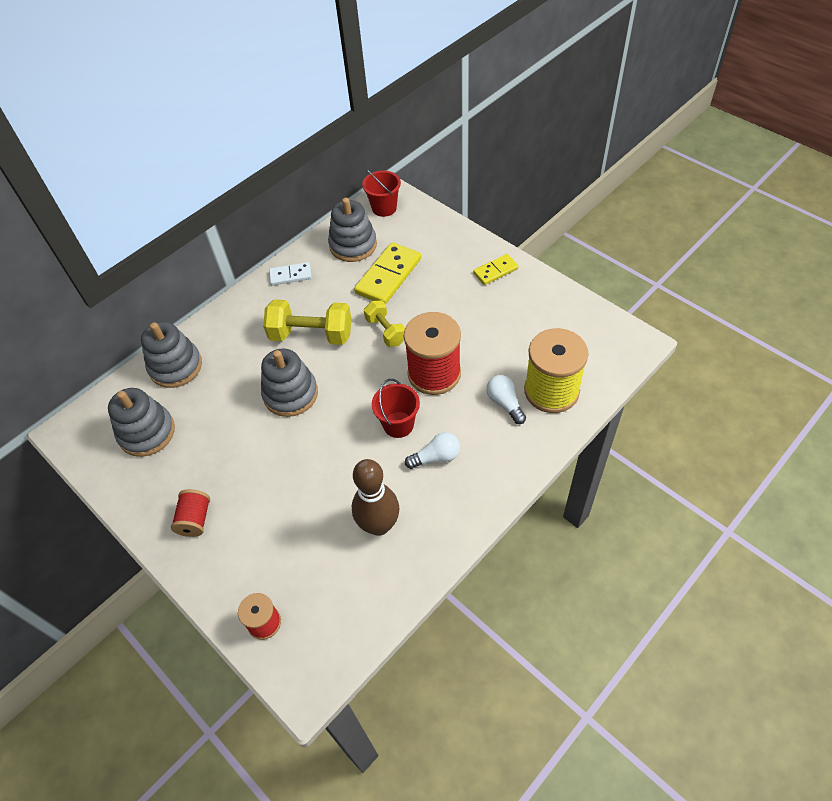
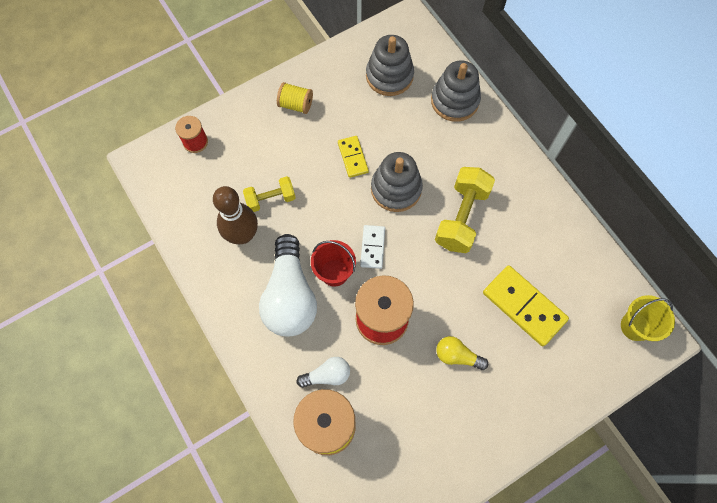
camera: 100 degrees right, 15 degrees up
red spool [171,489,210,537] -> yellow spool [277,82,313,114]
white domino [269,262,312,285] -> white domino moved to [360,225,385,269]
grey stacking toy [328,198,377,262] -> none
red bucket [362,169,401,217] -> yellow bucket [621,295,675,341]
yellow dumbbell [364,301,405,347] -> yellow dumbbell moved to [243,176,296,212]
white light bulb [405,432,460,469] -> white light bulb [259,234,317,336], size x2.06
yellow domino [473,254,519,285] -> yellow domino moved to [338,136,369,178]
none -> yellow light bulb [436,336,488,370]

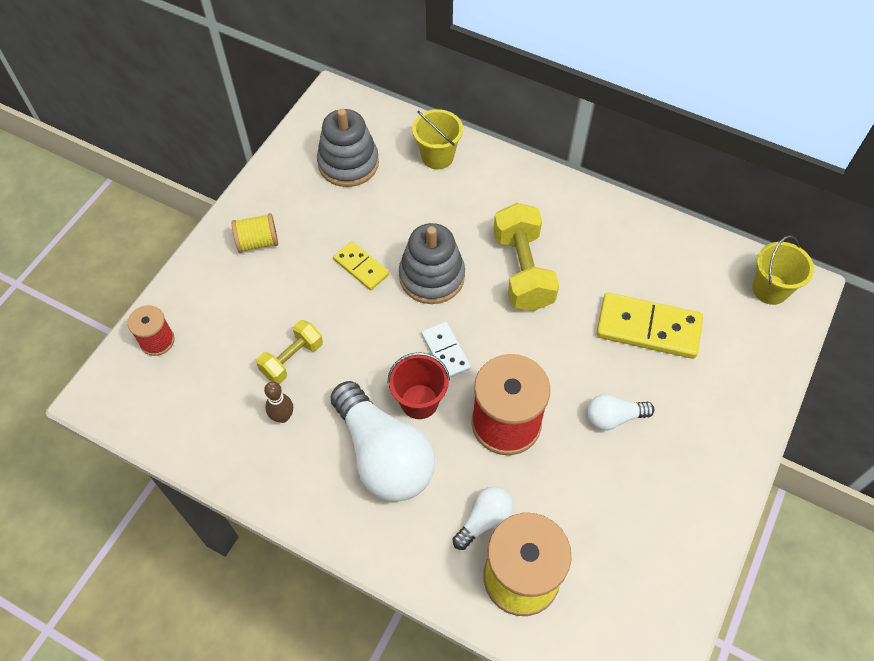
camera: 30 degrees left, 10 degrees down
brown bowling pin [213,186,258,244] -> brown bowling pin [264,381,293,423], size x0.51
grey stacking toy [431,60,481,122] -> yellow bucket [412,109,463,169]
yellow light bulb [436,336,488,370] -> white light bulb [587,394,654,430]

